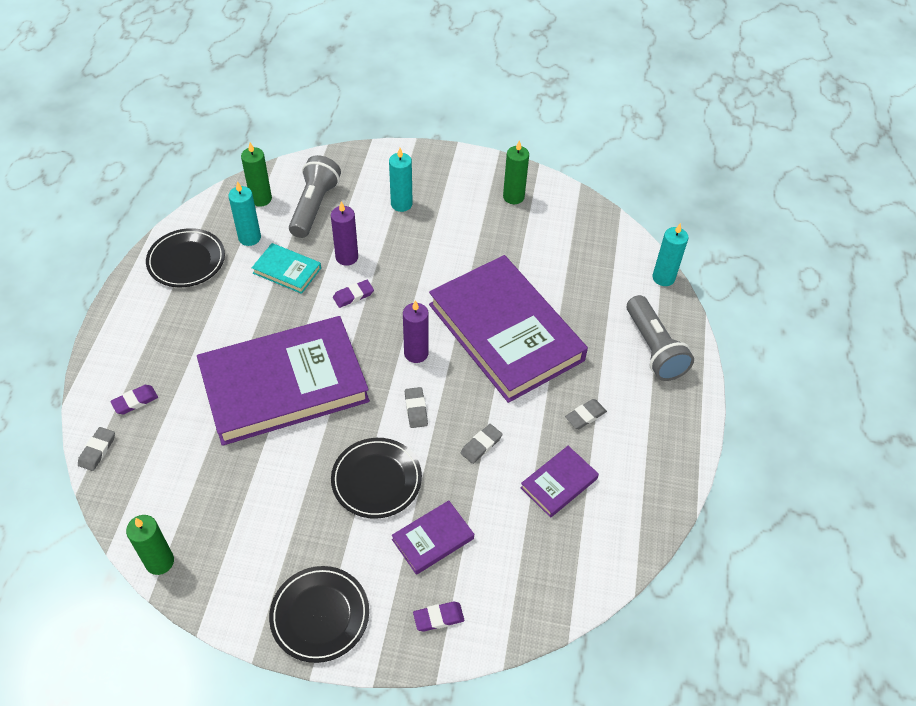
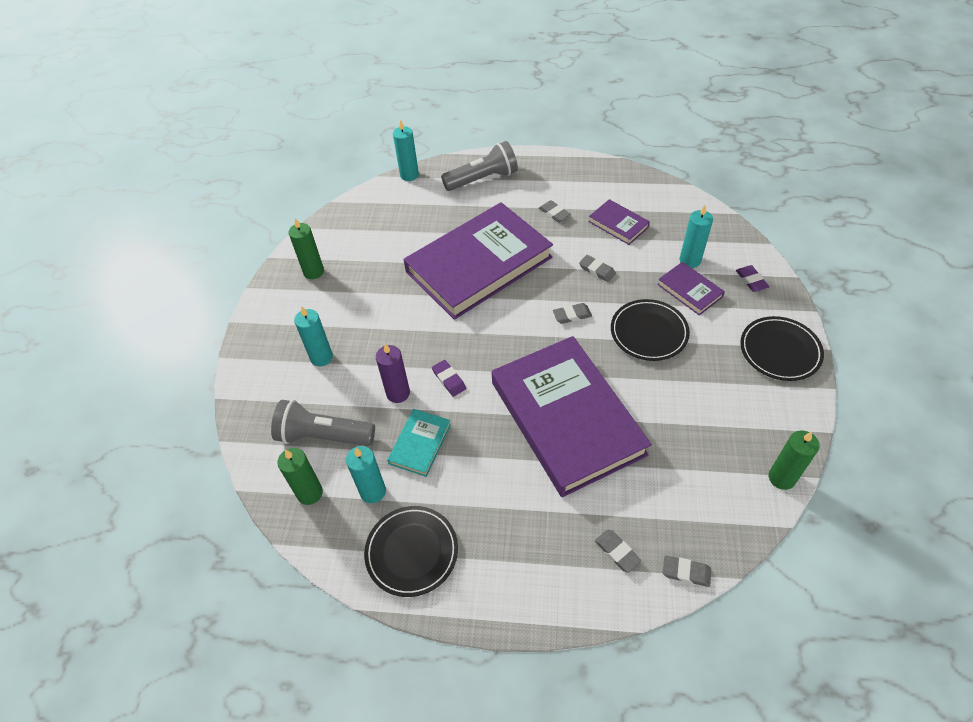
camera: 90 degrees left, 0 degrees up
purple eraser [110,385,158,414] -> grey eraser [595,530,641,573]
purple candle [403,300,429,363] -> none
none -> turquoise candle [680,205,713,268]

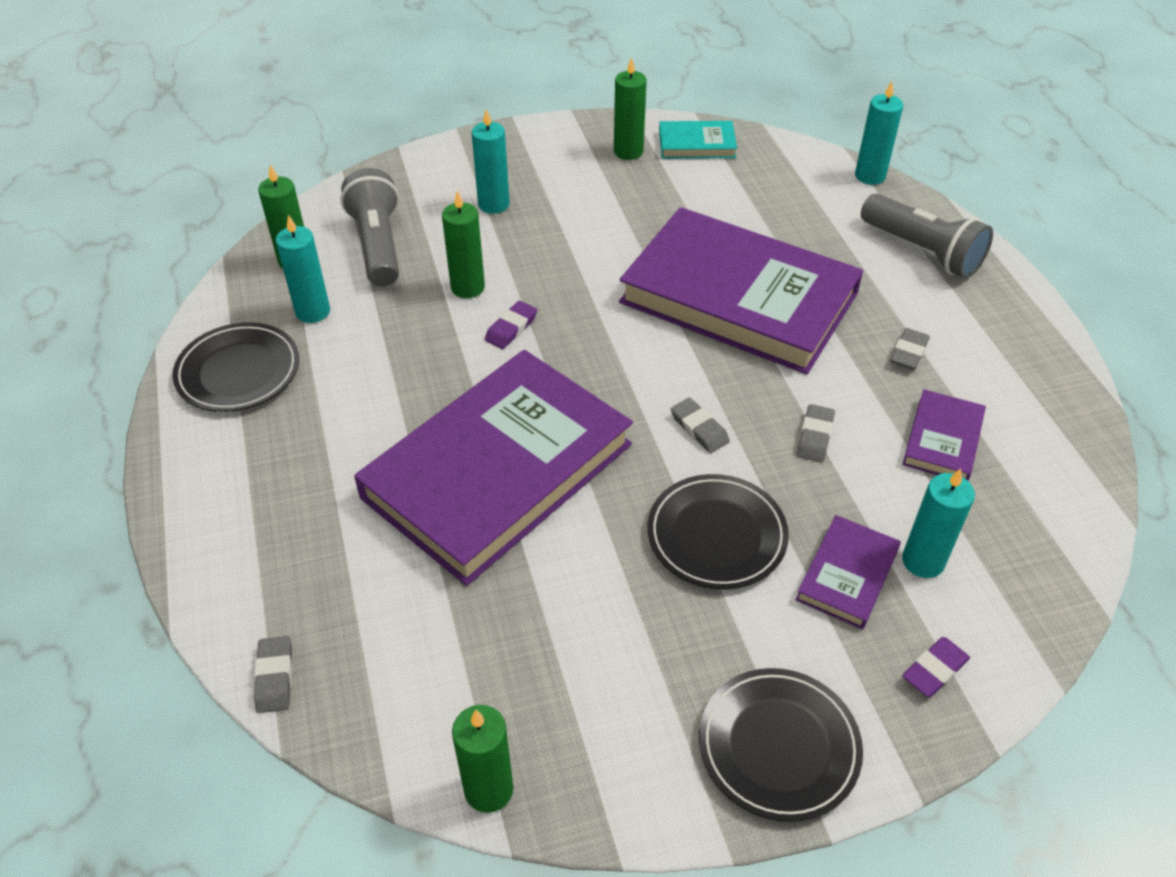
camera: 65 degrees right, 5 degrees down
purple candle [376,344,410,403] -> green candle [442,190,485,298]
turquoise book [387,409,451,477] -> turquoise book moved to [659,121,737,159]
grey eraser [595,530,641,573] -> none

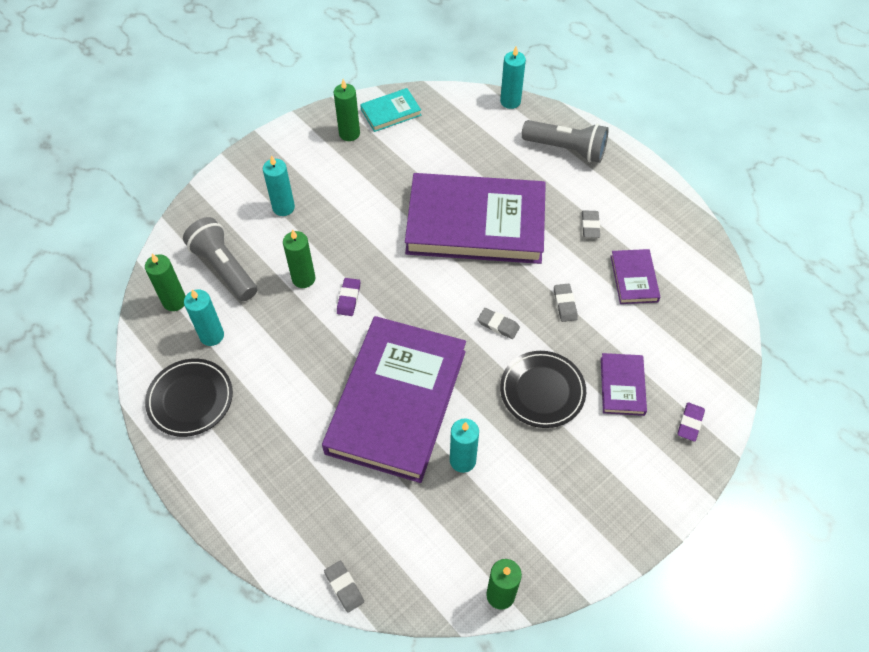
camera: 25 degrees left, 10 degrees up
black plate [699,668,863,822] -> none
turquoise candle [902,468,975,578] -> turquoise candle moved to [450,418,479,473]

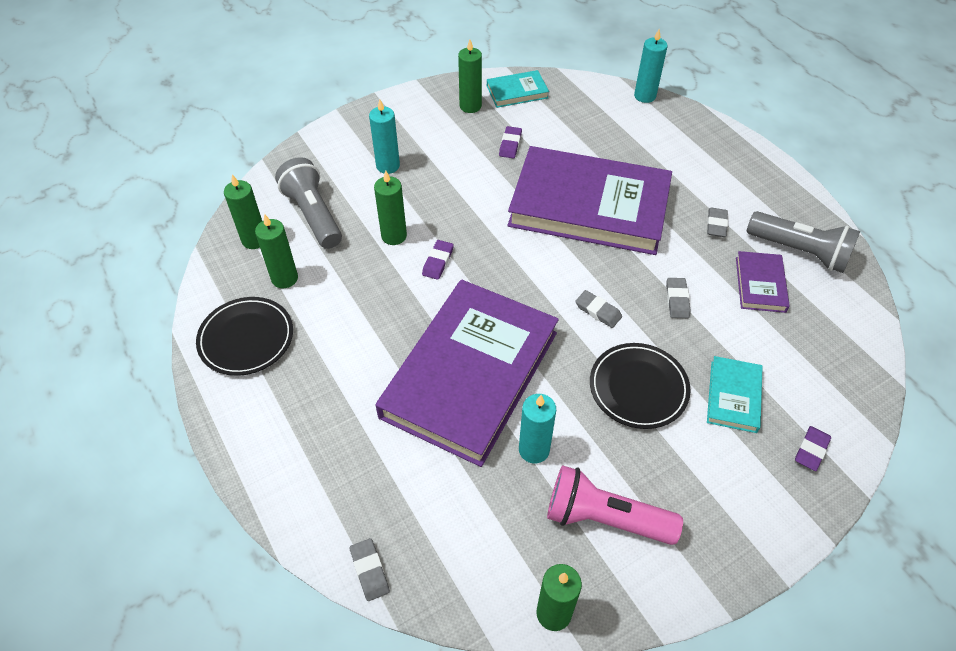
camera: 10 degrees right, 5 degrees down
turquoise candle [184,289,224,346] -> green candle [255,214,298,288]
grey flashlight [521,120,608,163] -> grey flashlight moved to [747,211,860,273]
purple book [601,353,647,416] -> turquoise book [707,356,763,433]
none -> purple eraser [499,126,522,158]
none -> pink flashlight [547,465,683,545]

